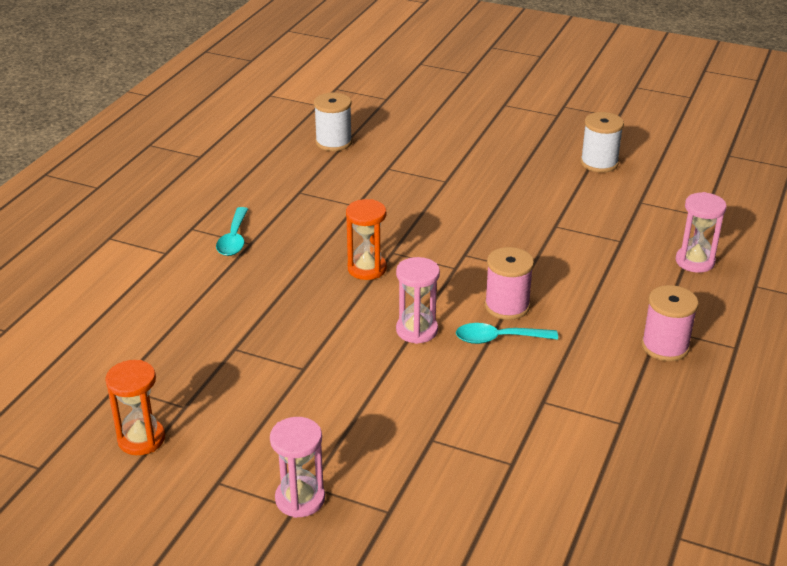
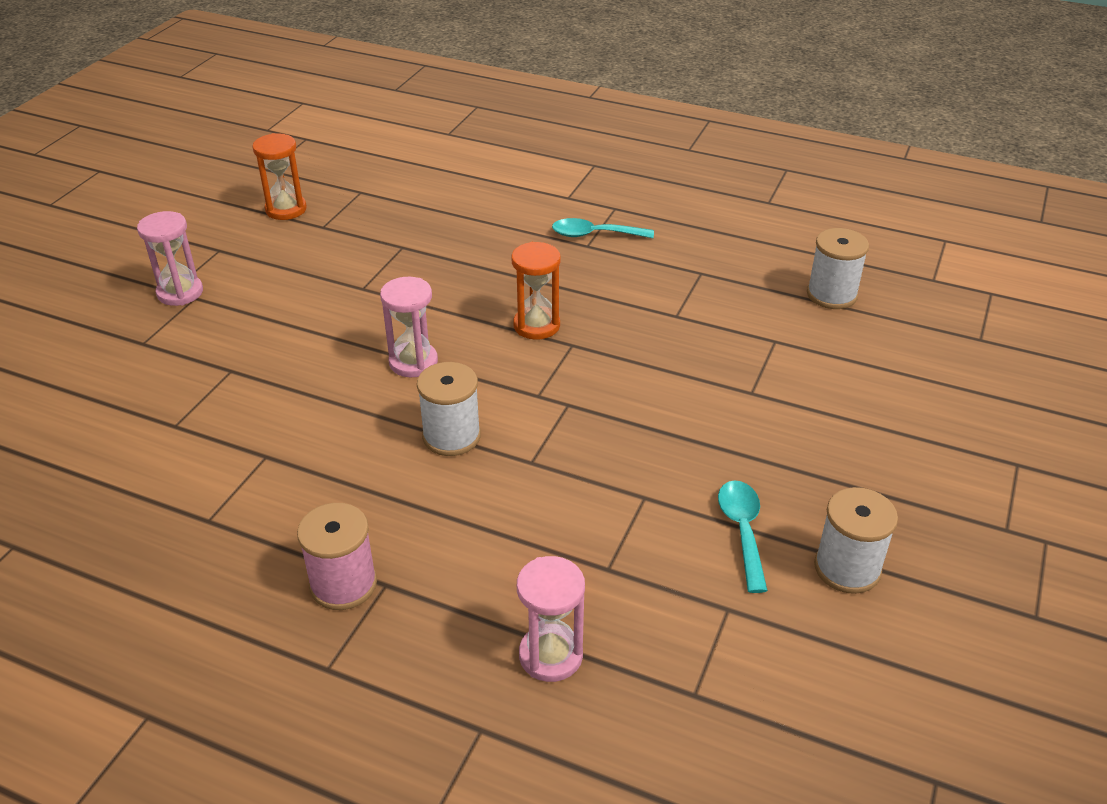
camera: 90 degrees right, 5 degrees up
turquoise spoon [456,323,558,344] -> turquoise spoon moved to [718,480,768,593]
pink spool [485,247,534,320] -> white spool [417,362,481,456]

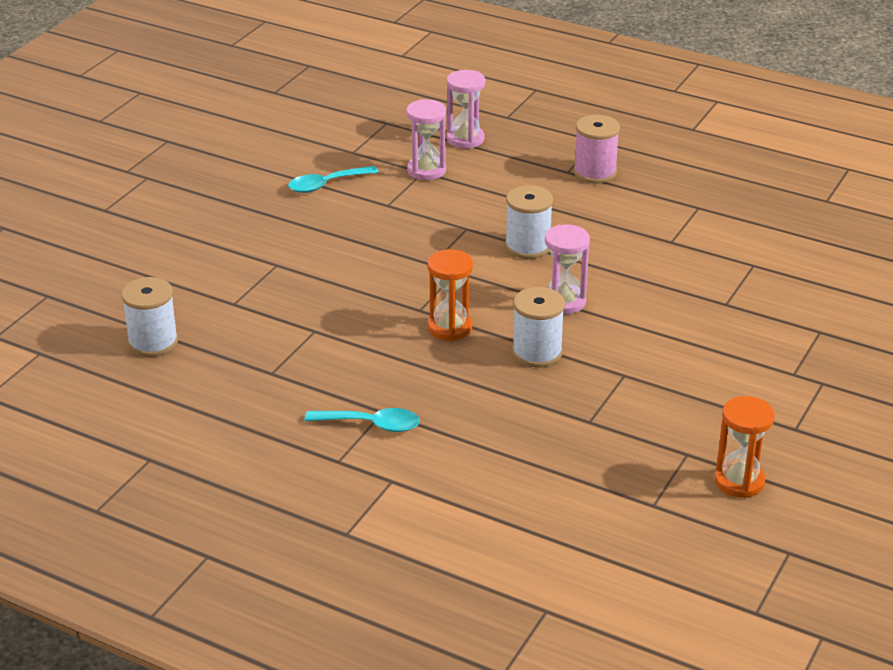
camera: 175 degrees left, 5 degrees down
pink hourglass [137,211,203,306] -> pink hourglass moved to [406,99,446,180]
turquoise spoon [718,480,768,593] -> turquoise spoon turned 60 degrees clockwise [288,166,378,193]
white spool [814,487,898,594] -> white spool moved to [512,287,565,368]

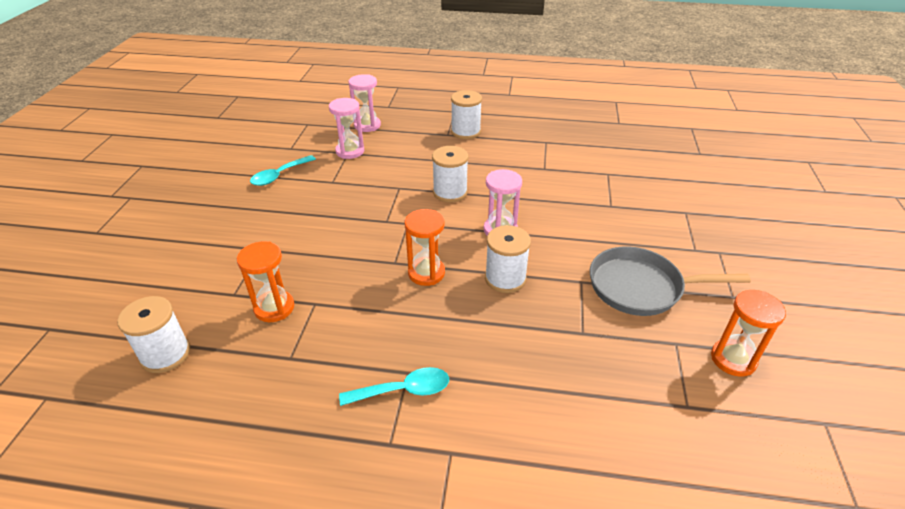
camera: 20 degrees left, 5 degrees up
pink spool [573,115,620,184] -> white spool [451,90,482,139]
none -> orange hourglass [237,241,294,322]
none -> grey pan [590,247,751,316]

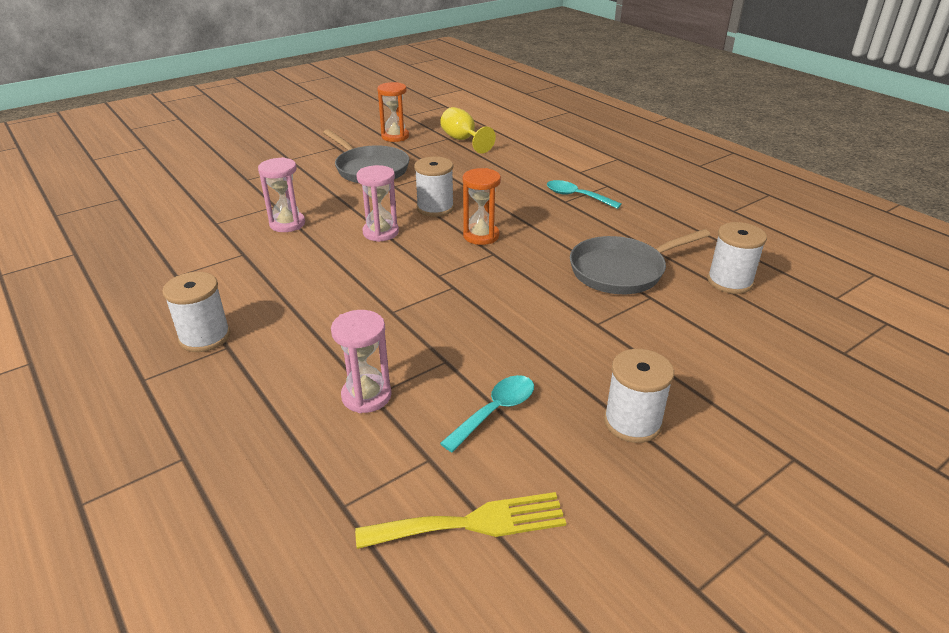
camera: 135 degrees left, 5 degrees down
orange hourglass [237,241,294,322] -> grey pan [570,229,710,294]
turquoise spoon [250,155,316,186] -> turquoise spoon turned 45 degrees counterclockwise [440,375,534,452]
pink hourglass [348,74,381,132] -> pink hourglass moved to [258,157,305,232]
white spool [432,146,468,203] -> white spool moved to [604,349,674,443]
none -> yellow fork [355,492,566,549]
none -> yellow goblet [440,107,496,153]

